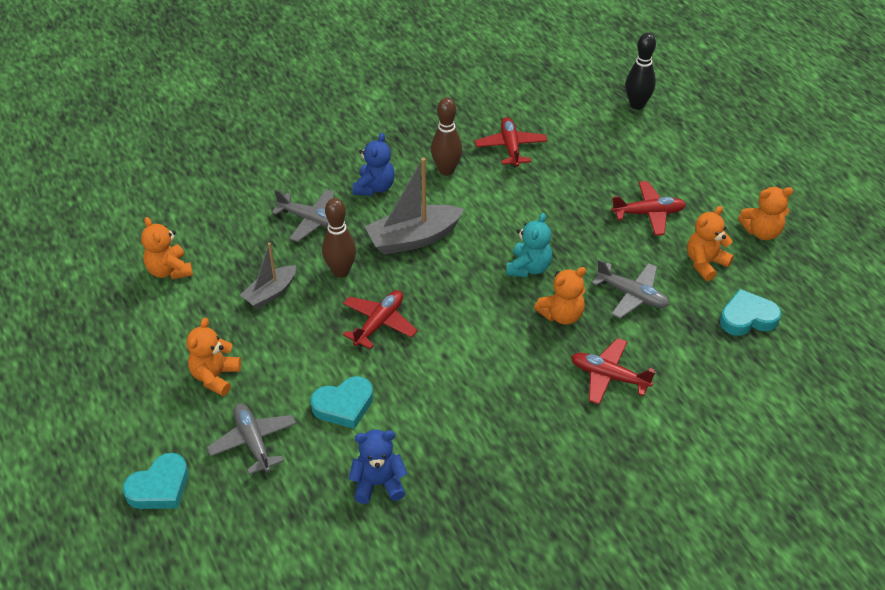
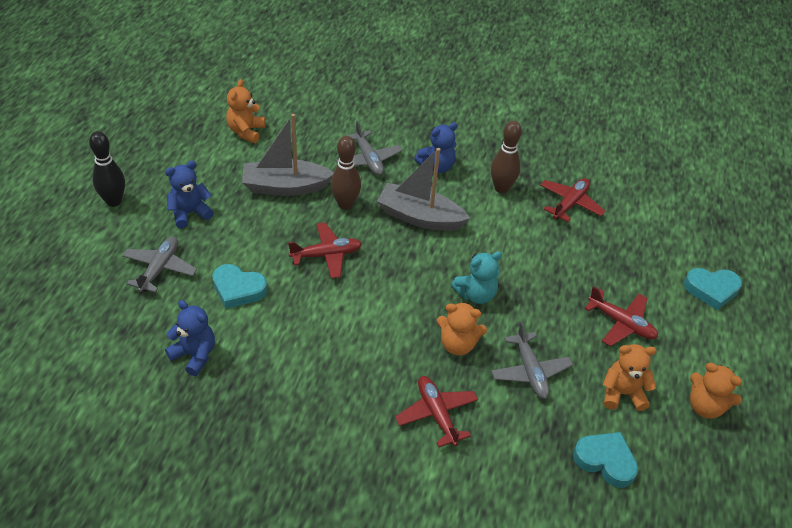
camera: 40 degrees right, 0 degrees up
turquoise heart [123,453,188,509] -> turquoise heart moved to [684,268,742,310]
orange teddy bear [187,318,241,396] -> blue teddy bear [165,161,214,228]
grey boat [240,243,296,309] -> grey boat [242,114,334,196], size x1.62
black bowling pin [625,33,656,110] -> black bowling pin moved to [89,131,125,207]

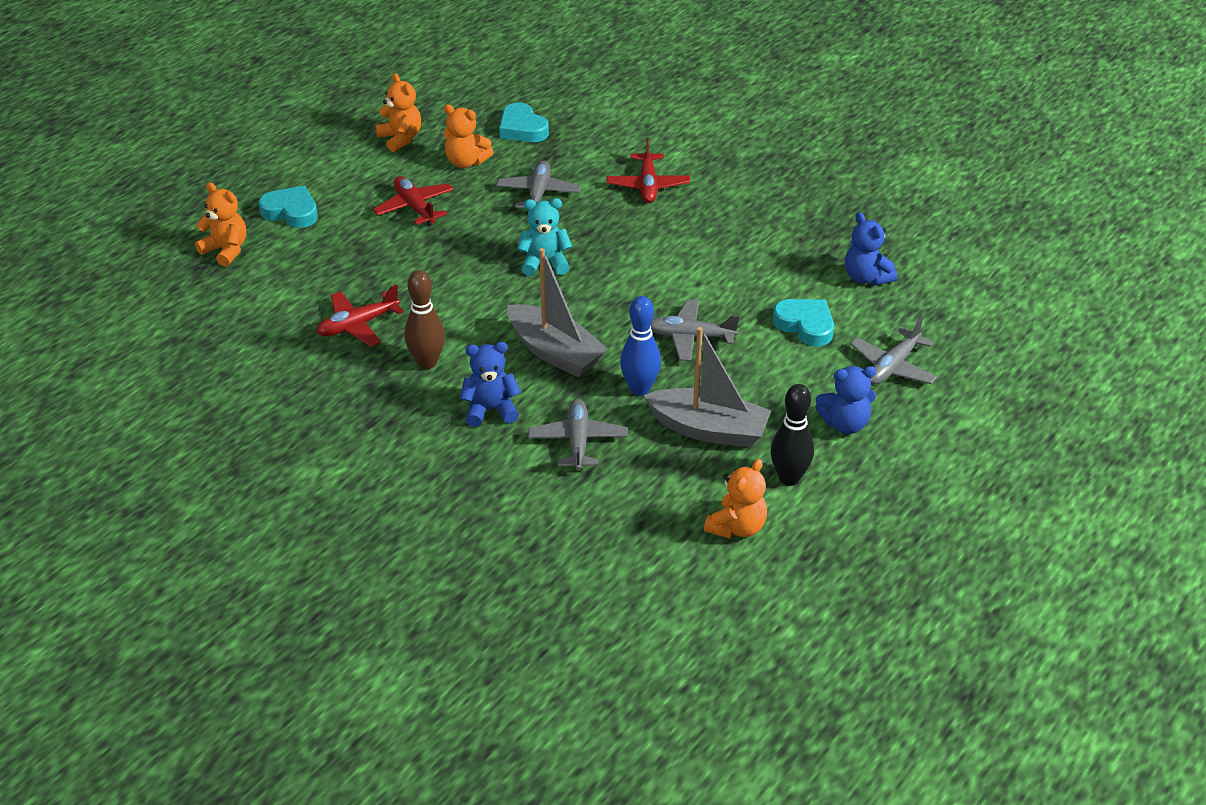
camera: 155 degrees left, 5 degrees down
black bowling pin [89,131,125,207] -> black bowling pin moved to [771,384,814,486]
red plane [288,222,362,279] -> grey plane [651,299,739,361]
brown bowling pin [331,136,361,210] -> blue bowling pin [620,296,661,396]
orange teddy bear [437,302,487,356] -> orange teddy bear moved to [195,182,246,267]

